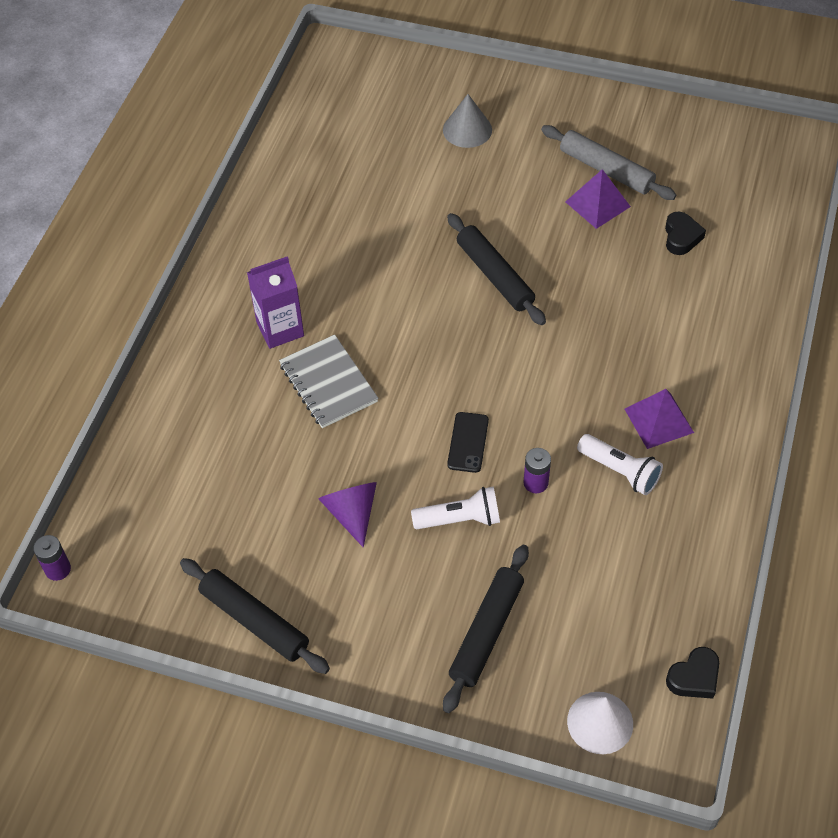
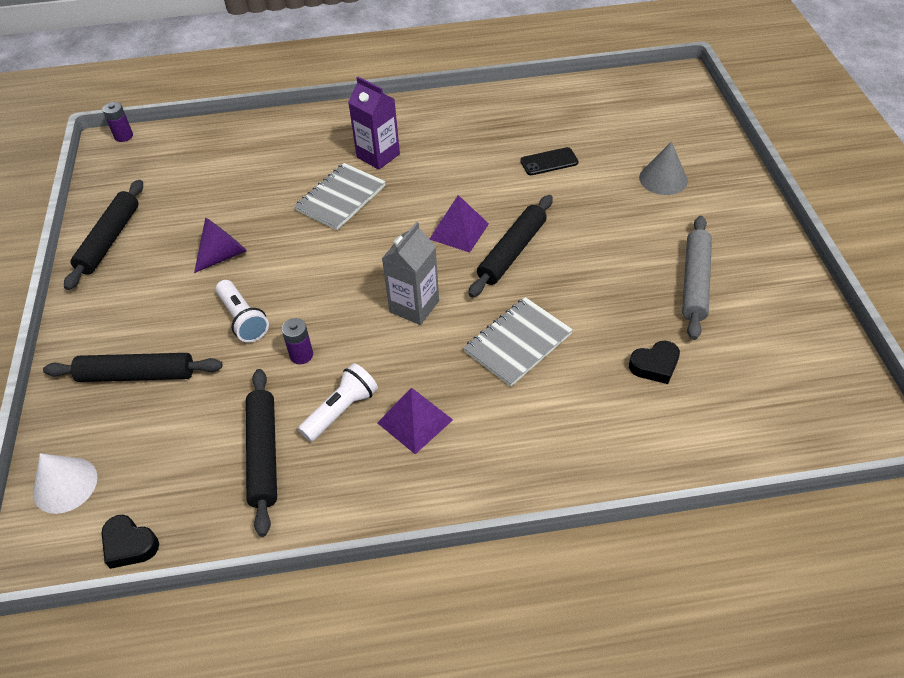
camera: 65 degrees right, 5 degrees down
black phone [447,412,489,473] -> black phone moved to [520,147,579,175]
purple pyramid [565,169,631,229] -> purple pyramid moved to [430,195,489,253]
white flashlight [577,434,663,495] -> white flashlight turned 150 degrees counterclockwise [298,363,378,442]
none -> black rolling pin [246,369,277,537]
none -> grey carton [382,222,439,325]
none -> grey notebook [464,297,573,386]

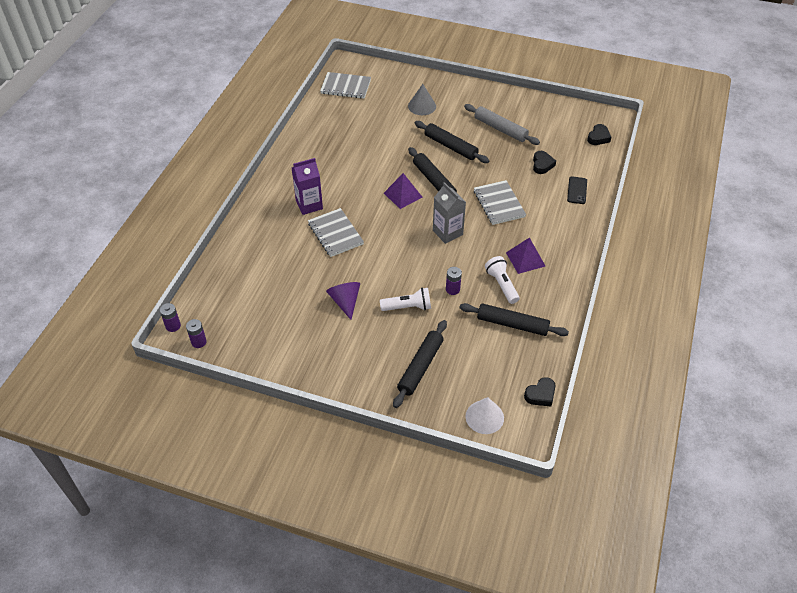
camera: 65 degrees left, 0 degrees up
black rolling pin [64,180,143,290] -> black rolling pin moved to [415,121,489,163]
black phone [520,147,579,175] -> black phone moved to [567,176,587,204]
none -> purple battery [186,319,207,348]
none -> grey notebook [320,72,371,99]
none -> black heart [587,124,612,145]

